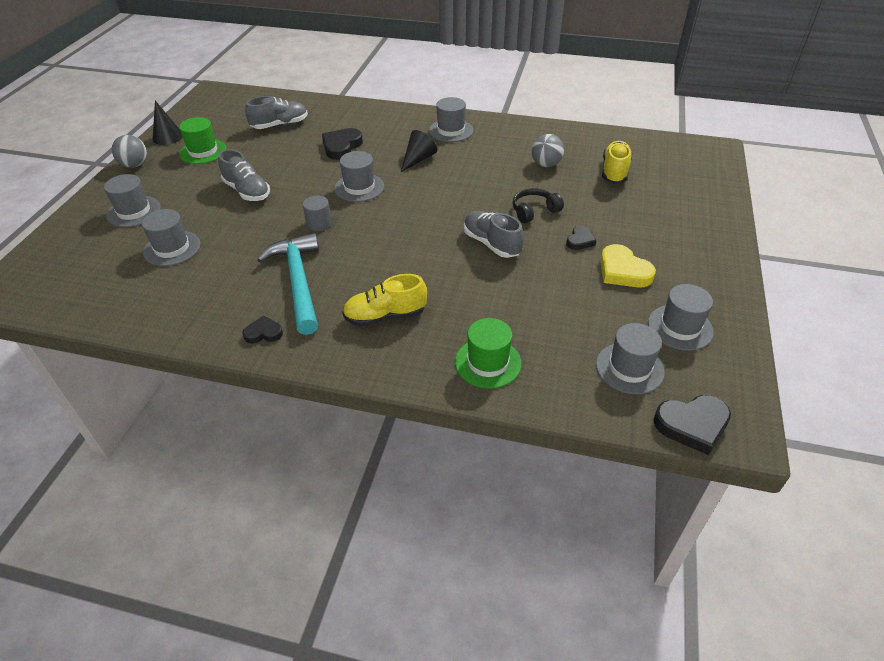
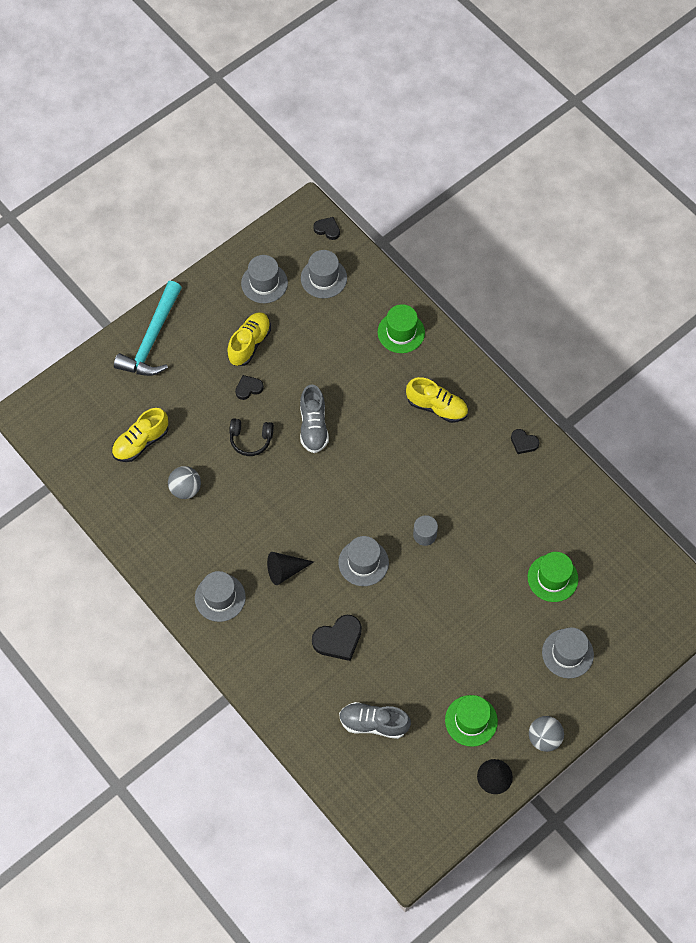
camera: 145 degrees left, 20 degrees up
grey hat [142,209,200,266] -> green hat [528,552,578,602]
grey shoe [218,149,270,201] -> none
turquoise hammer [257,233,319,335] -> turquoise hammer moved to [114,281,182,376]
yellow heart [600,244,656,288] -> yellow shoe [227,312,271,366]
black heart [654,395,731,455] -> black heart [313,217,340,240], size x0.59

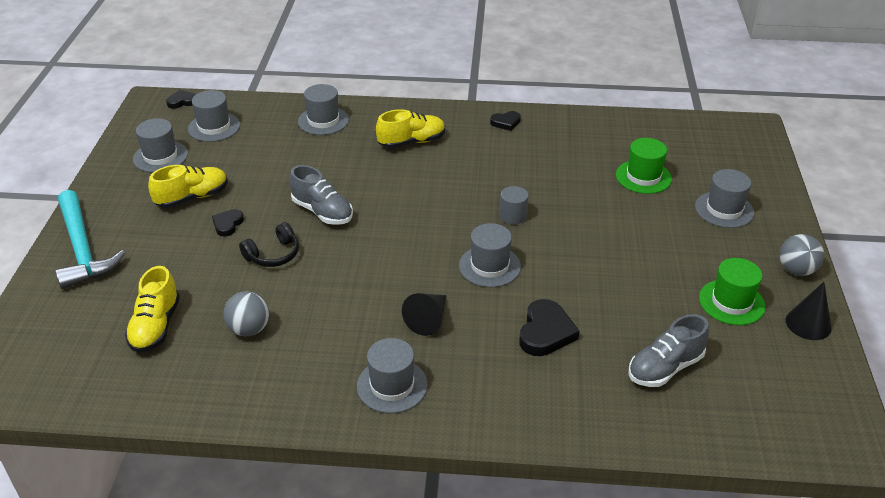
camera: 45 degrees left, 25 degrees down
yellow shoe [227,312,271,366] -> yellow shoe turned 75 degrees clockwise [148,165,228,208]
green hat [378,304,425,353] -> grey hat [298,84,349,135]

